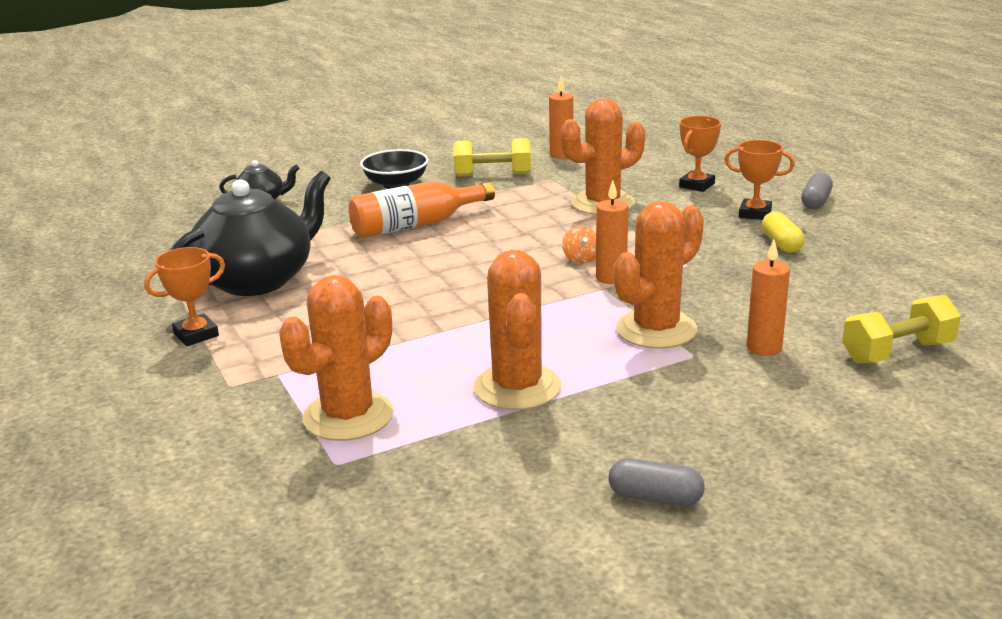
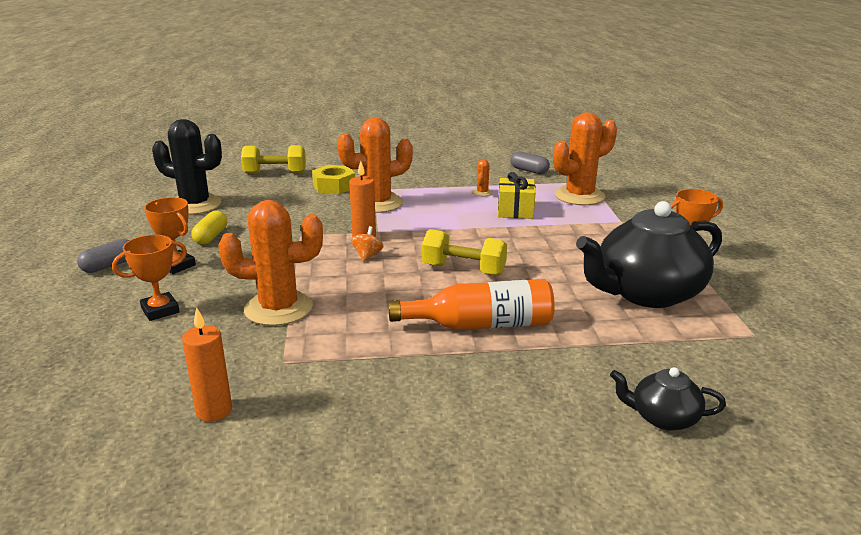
camera: 160 degrees left, 0 degrees up
black bowl [360,149,429,189] -> none
yellow dumbbell [453,138,531,177] -> yellow dumbbell moved to [422,229,507,276]
orange cactus [474,250,561,410] -> orange cactus [472,159,493,196], size x0.42
grey capsule [608,458,705,506] -> grey capsule moved to [510,151,550,174]
orange candle [747,240,790,356] -> yellow nut [312,165,355,194]
none -> black cactus [152,119,222,215]
none -> yellow gift [498,172,535,219]

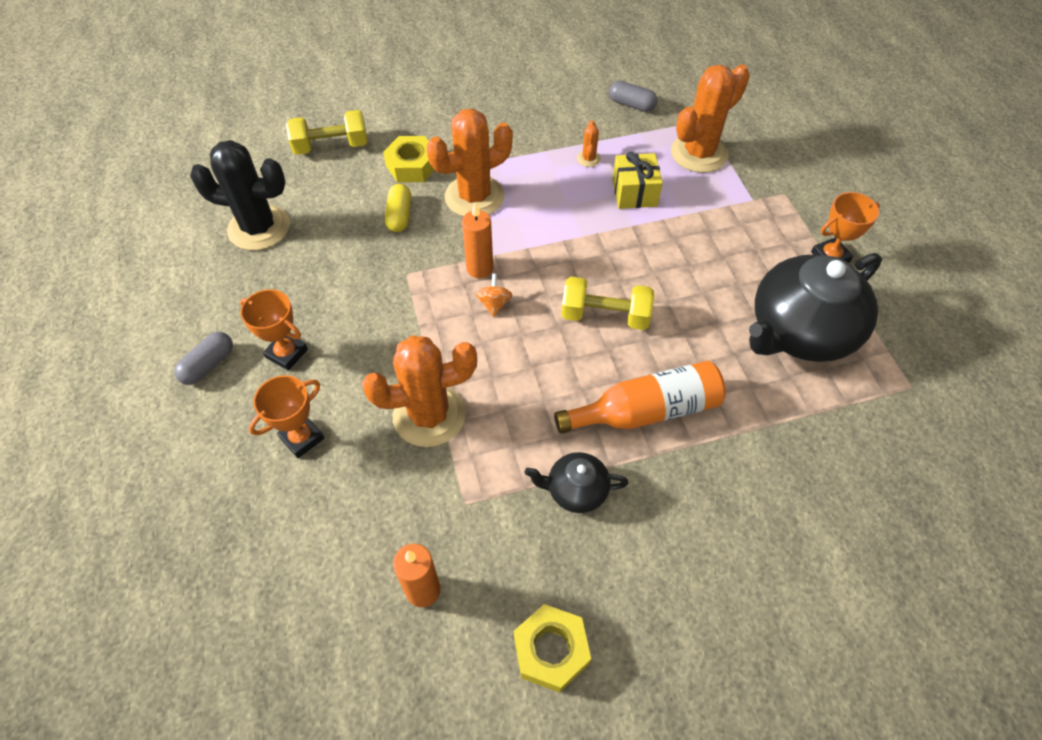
camera: 10 degrees left, 30 degrees up
yellow capsule [192,210,227,245] -> yellow capsule moved to [385,184,411,232]
black teapot [610,367,726,431] -> black teapot moved to [525,452,629,513]
none -> yellow nut [514,604,591,693]

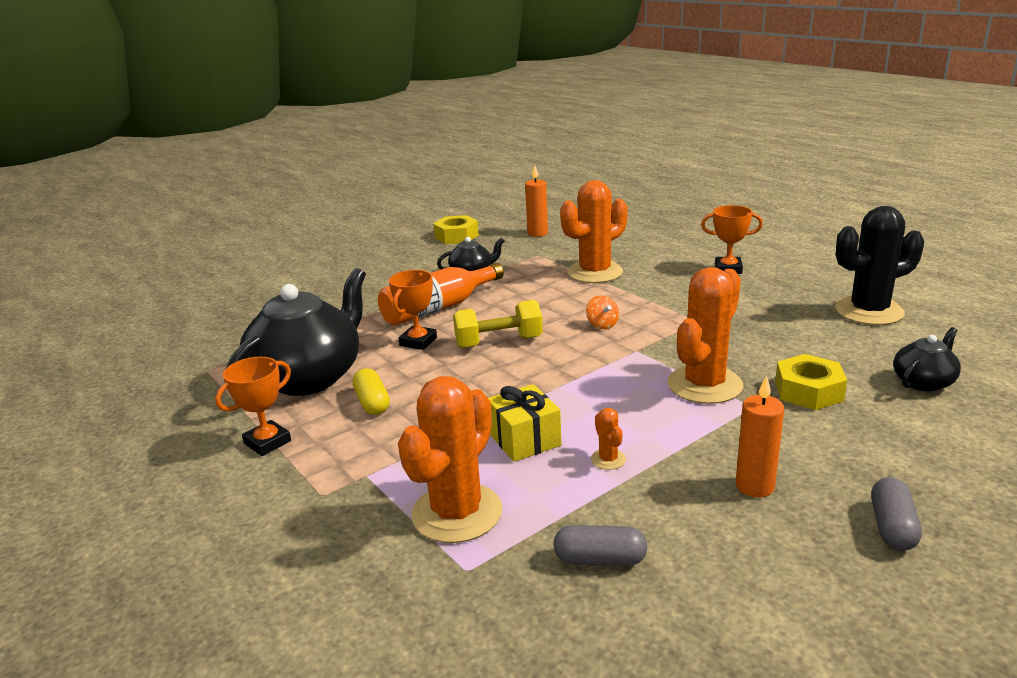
camera: 160 degrees right, 30 degrees down
grey capsule [174,332,233,385] -> grey capsule moved to [871,477,922,550]
orange trophy [249,375,324,458] -> orange trophy moved to [389,270,437,350]
yellow dumbbell [286,110,367,155] -> black teapot [893,327,961,392]
yellow capsule [385,184,411,232] -> yellow capsule moved to [353,368,390,415]
orange candle [462,203,493,278] -> orange candle moved to [736,375,784,498]

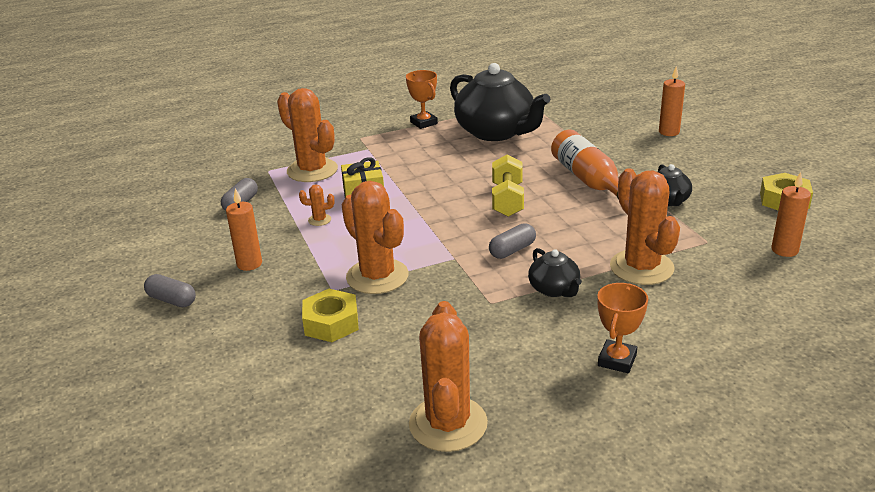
camera: 105 degrees right, 5 degrees up
yellow capsule [353,368,390,415] -> none
orange trophy [389,270,437,350] -> none
orange spinning top [586,295,619,329] -> grey capsule [489,223,536,259]
black cactus [835,206,924,325] -> orange cactus [409,301,488,452]
black teapot [893,327,961,392] -> black teapot moved to [528,248,582,297]
none -> orange candle [659,66,685,136]

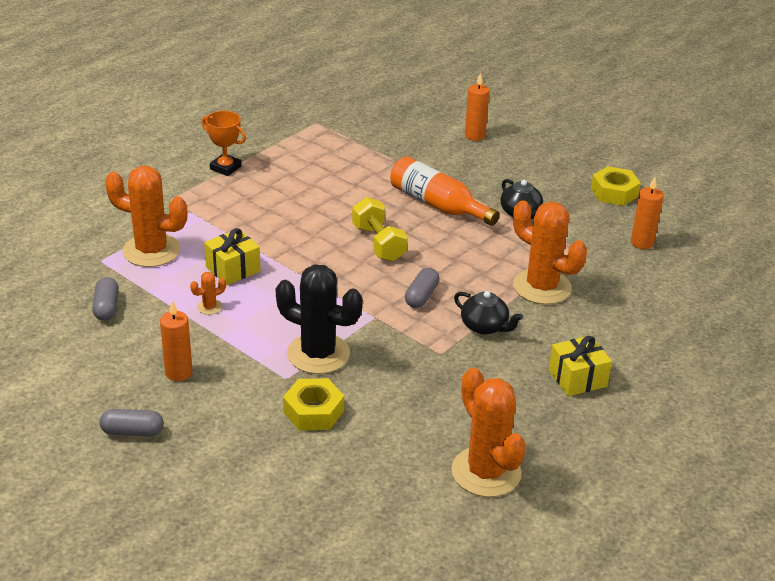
camera: 30 degrees left, 5 degrees up
orange cactus [342,181,409,294] -> black cactus [275,264,363,374]
black teapot [450,63,550,141] -> none
orange trophy [597,283,648,373] -> yellow gift [549,335,612,396]

